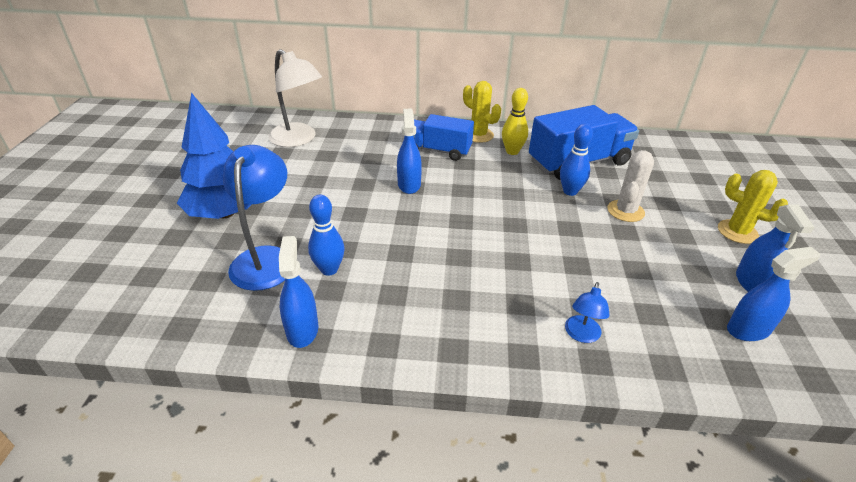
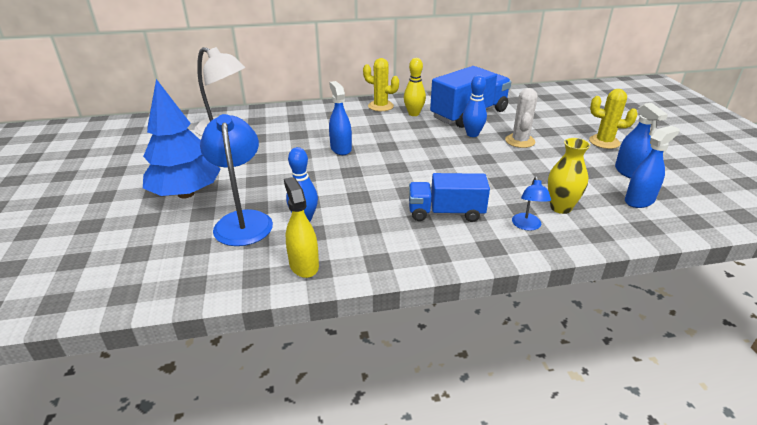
camera: 15 degrees left, 5 degrees down
blue spray bottle [279,236,318,348] -> yellow spray bottle [284,177,319,278]
blue truck [404,114,474,161] -> blue truck moved to [409,173,490,222]
none -> yellow vase [548,138,590,214]

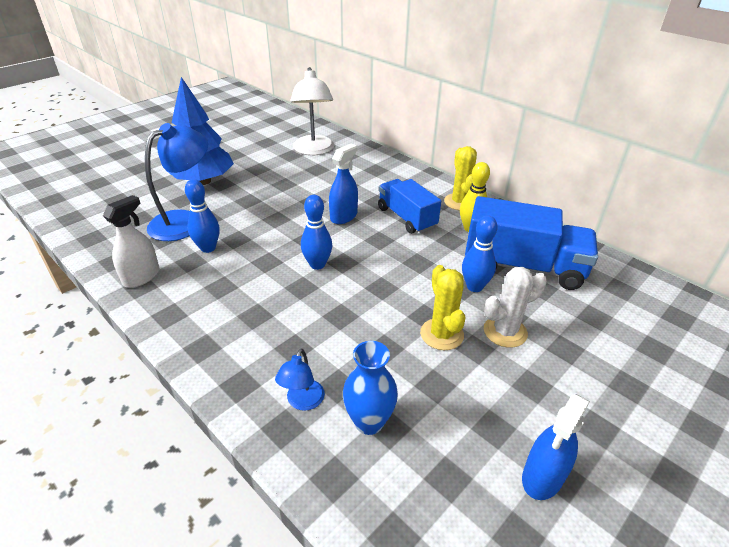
camera: 55 degrees right, 5 degrees up
yellow spray bottle [284,177,319,278] -> white spray bottle [103,195,159,288]
blue truck [409,173,490,222] -> blue truck moved to [378,179,441,234]
blue lamp [512,176,551,231] -> blue lamp turned 45 degrees counterclockwise [275,348,325,411]
yellow vase [548,138,590,214] -> blue vase [343,341,398,435]
yellow cactus [589,89,638,149] -> yellow cactus moved to [420,265,466,350]
blue spray bottle [625,126,679,208] -> none
none -> blue bowling pin [301,195,332,270]

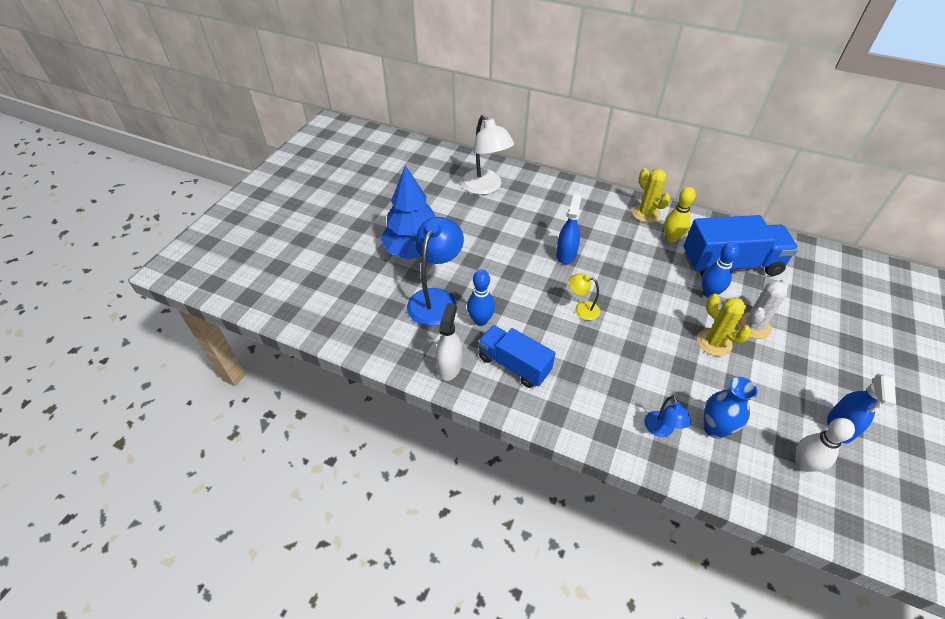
camera: 20 degrees left, 10 degrees up
blue bowling pin [301,195,332,270] -> yellow lamp [568,273,600,320]
blue truck [378,179,441,234] -> blue truck moved to [478,325,555,388]
none -> white bowling pin [795,418,855,472]

